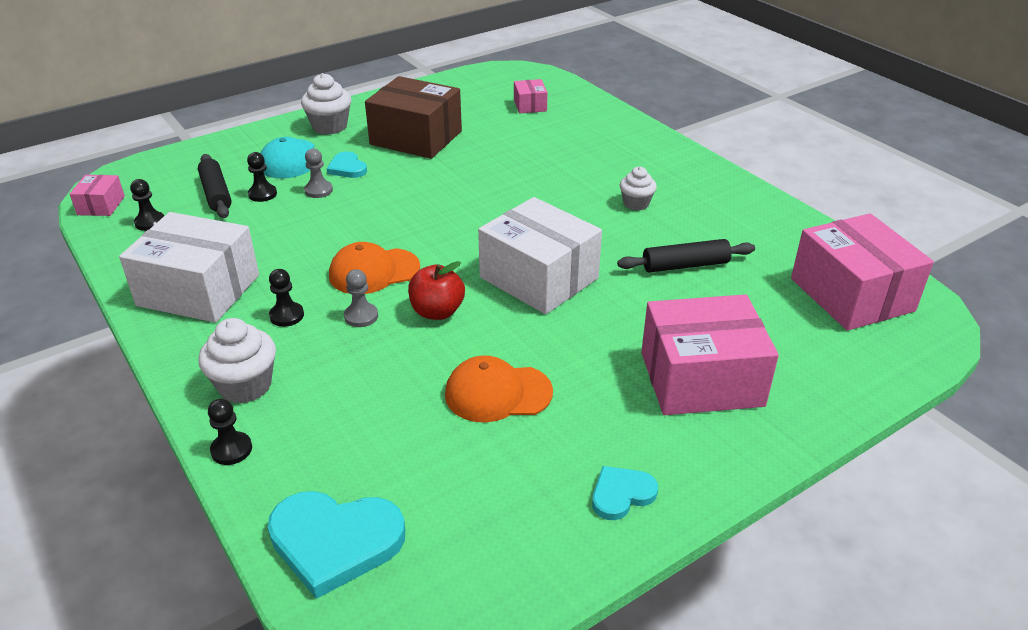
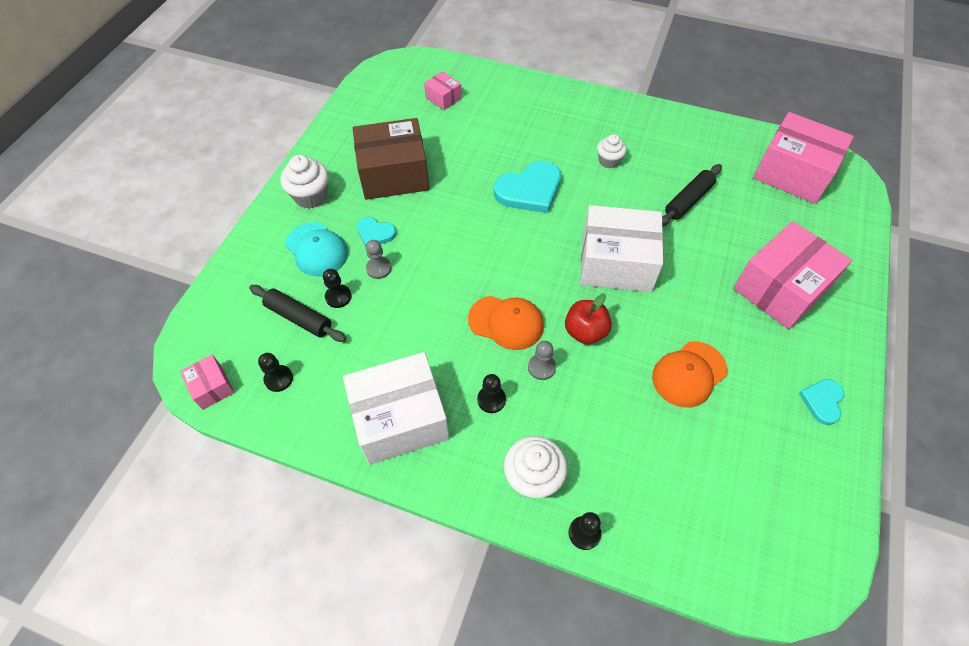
camera: 35 degrees left, 20 degrees up
turquoise heart [268,491,405,599] -> turquoise heart moved to [494,161,561,213]
orange cap [329,242,420,294] -> orange cap turned 105 degrees counterclockwise [468,296,544,350]

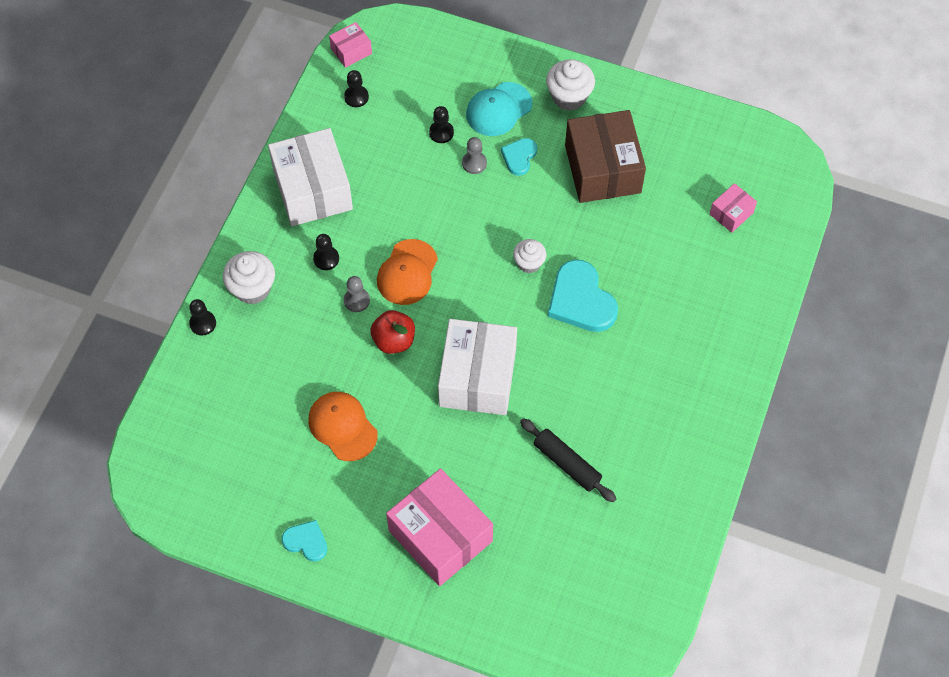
camera: 90 degrees right, 5 degrees up
black rolling pin [249,285,346,342] -> none
white cupcake [597,134,627,168] -> white cupcake moved to [513,239,546,273]
pink box [753,112,854,204] -> none

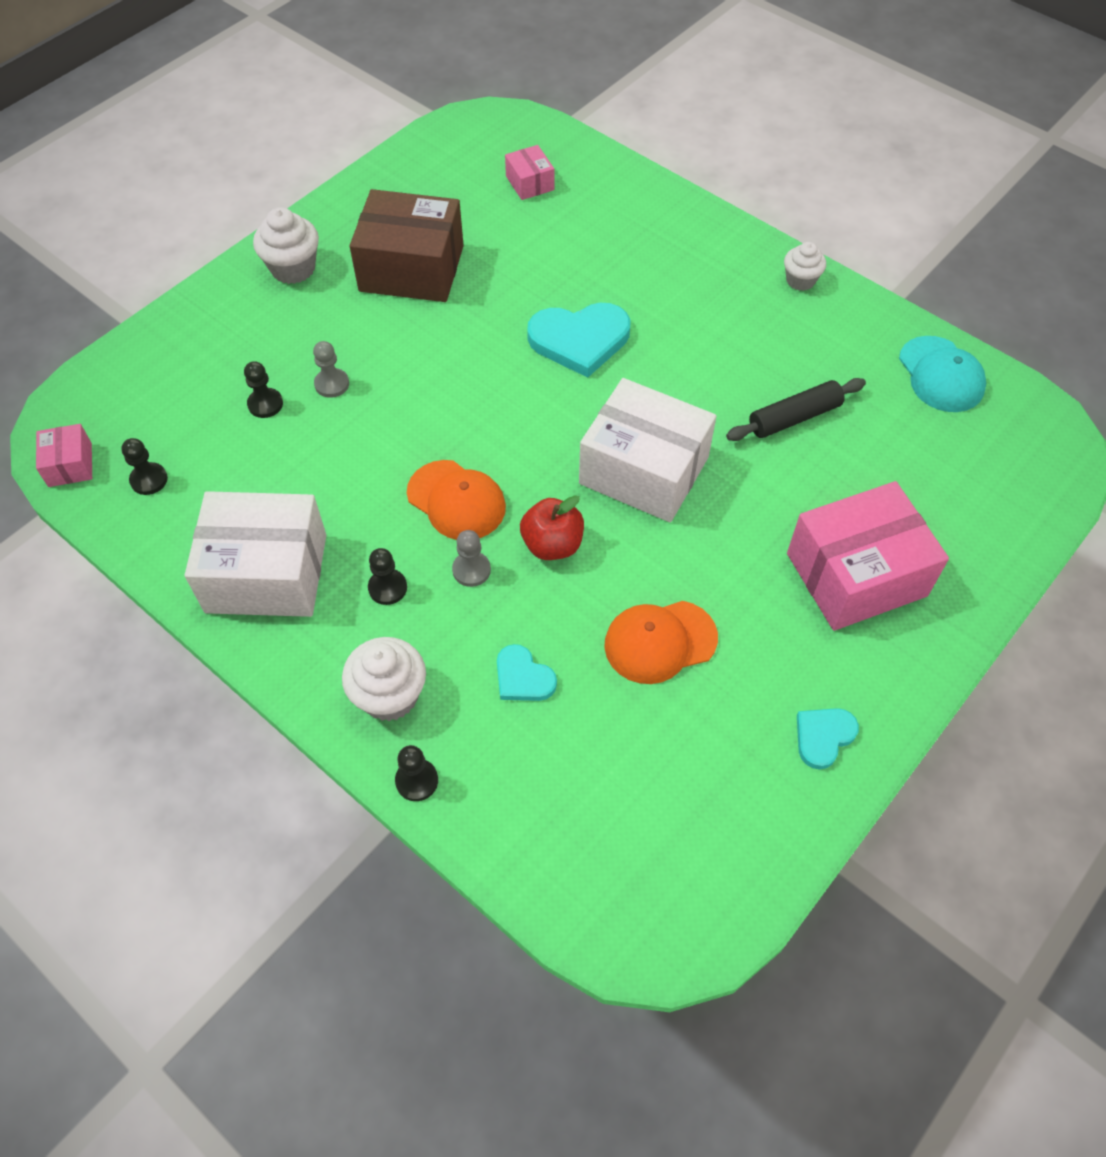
camera: 70 degrees left, 5 degrees down
turquoise cap [466,82,532,136] -> turquoise cap moved to [899,336,986,412]
turquoise heart [501,138,537,176] -> turquoise heart moved to [497,644,557,701]
white cupcake [513,239,546,273] -> white cupcake moved to [784,242,826,291]

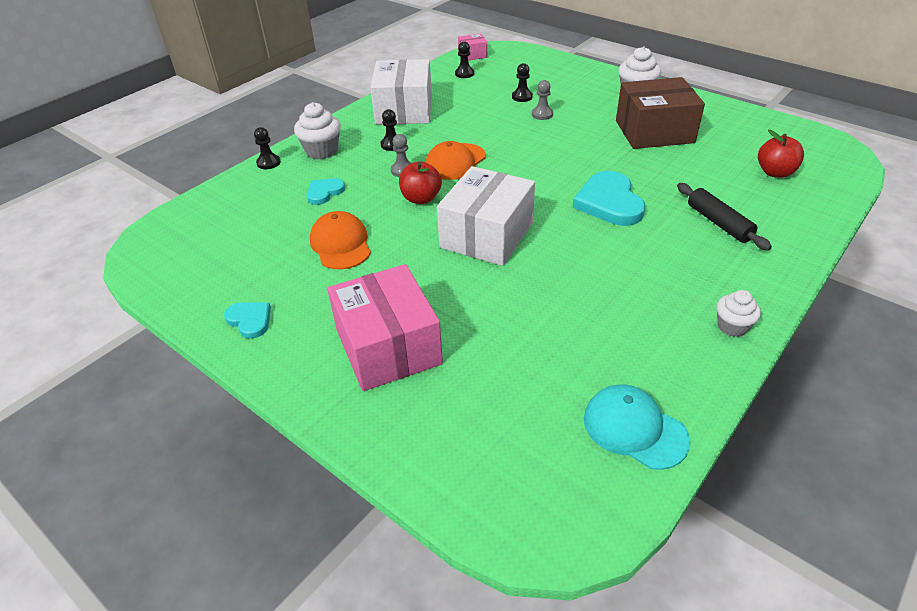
camera: 90 degrees right, 15 degrees down
brown box [350,189,464,302] -> brown box turned 75 degrees clockwise [616,77,705,149]
pink box [505,145,554,200] -> red apple [758,129,804,178]
black rolling pin [726,378,866,441] -> black rolling pin moved to [677,183,772,251]
turquoise cap [899,336,986,412] -> turquoise cap turned 60 degrees clockwise [584,385,690,470]

